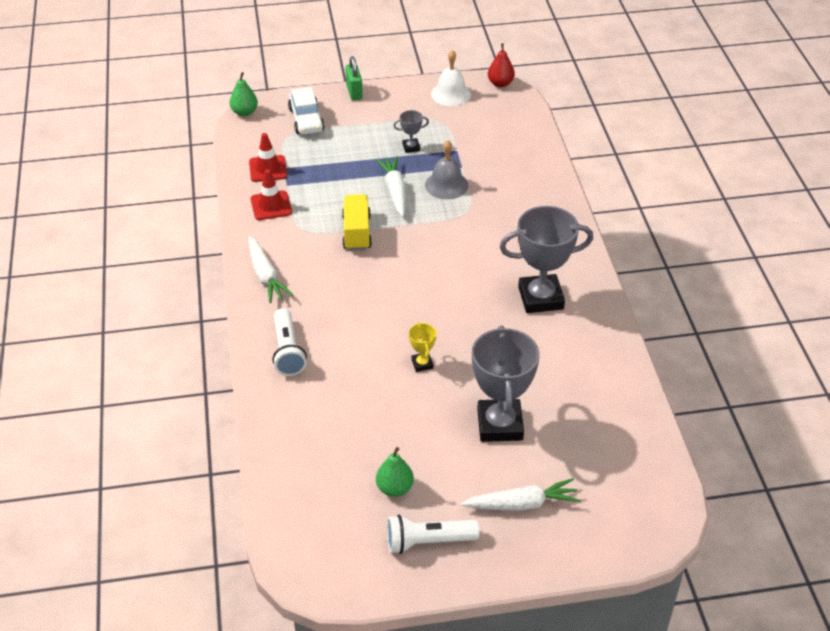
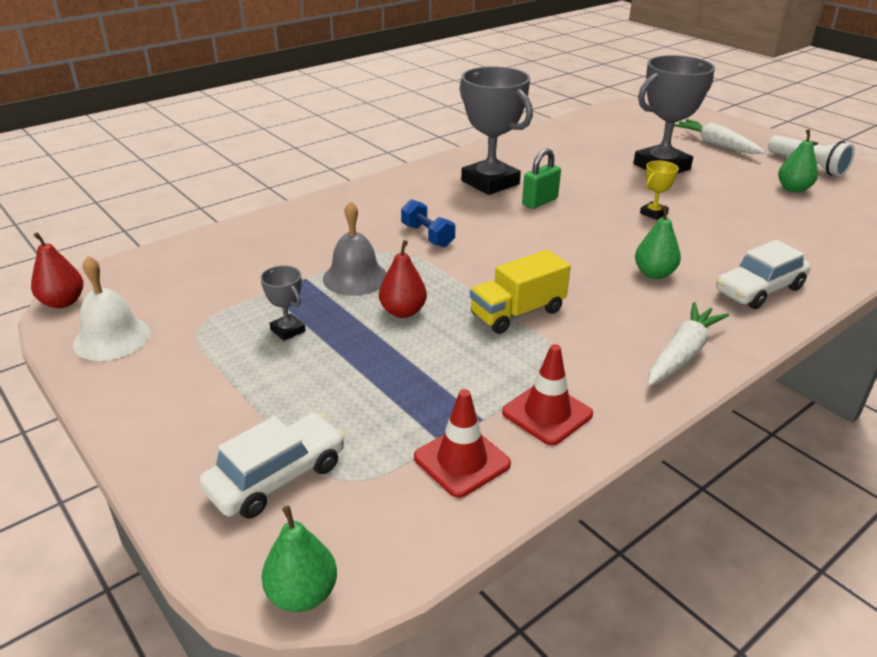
camera: 120 degrees left, 10 degrees down
white flashlight [273,308,307,376] -> white car [716,240,811,309]
green padlock [345,56,363,100] -> green padlock moved to [522,148,561,209]
white carrot [376,156,406,217] -> red pear [379,240,427,318]
none -> blue dumbbell [401,199,455,247]
none -> green pear [635,205,681,279]

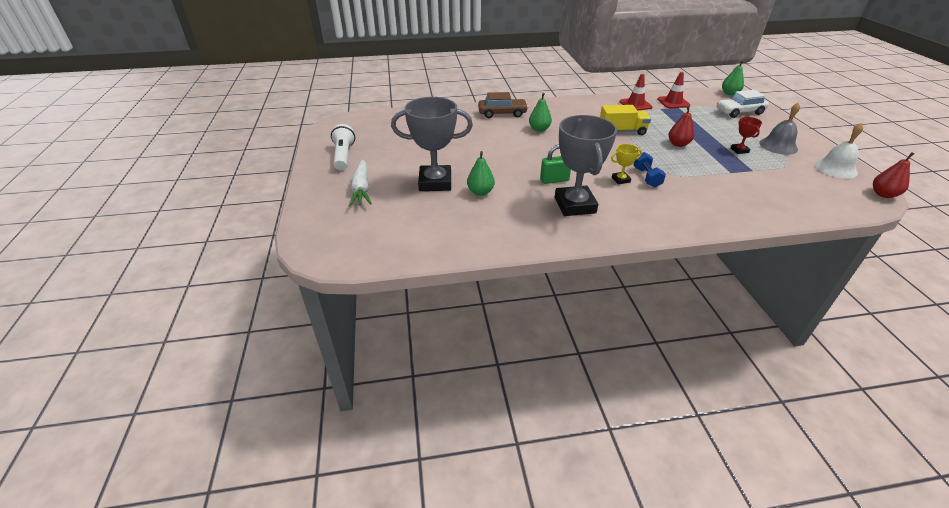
camera: 150 degrees left, 5 degrees up
grey trophy [260,265,306,341] -> red trophy [731,117,762,154]
grey bell [323,201,386,296] -> grey bell moved to [759,102,800,155]
yellow trophy [640,161,679,220] -> yellow trophy moved to [611,144,642,184]
white carrot [648,302,730,386] -> none
white car [716,240,811,309] -> brown car [478,92,528,118]
green pear [778,129,818,192] -> green pear moved to [467,151,495,196]

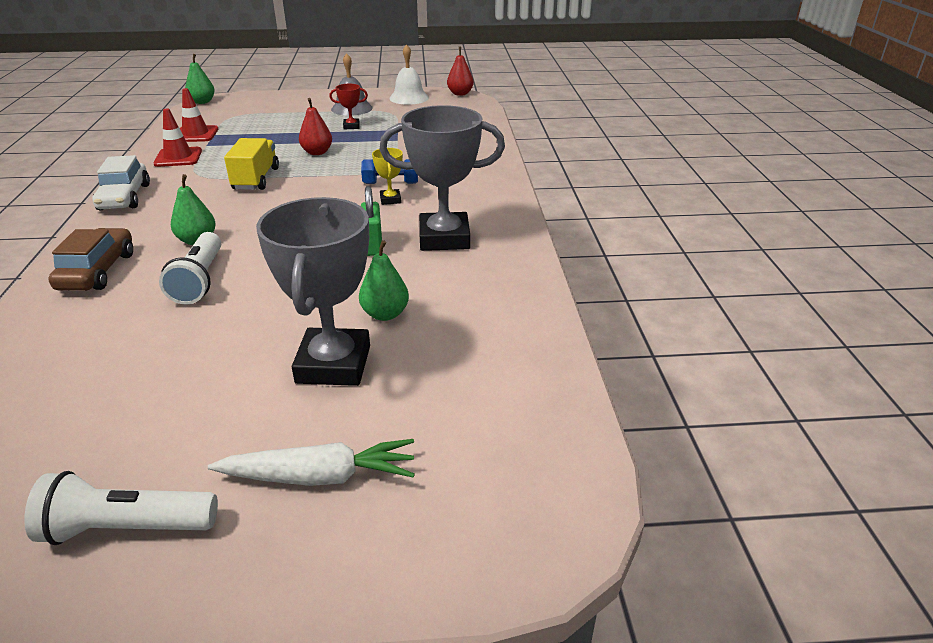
camera: 85 degrees left, 5 degrees down
white car [717,90,769,118] -> white car moved to [93,155,150,210]
none -> white flashlight [159,232,221,304]

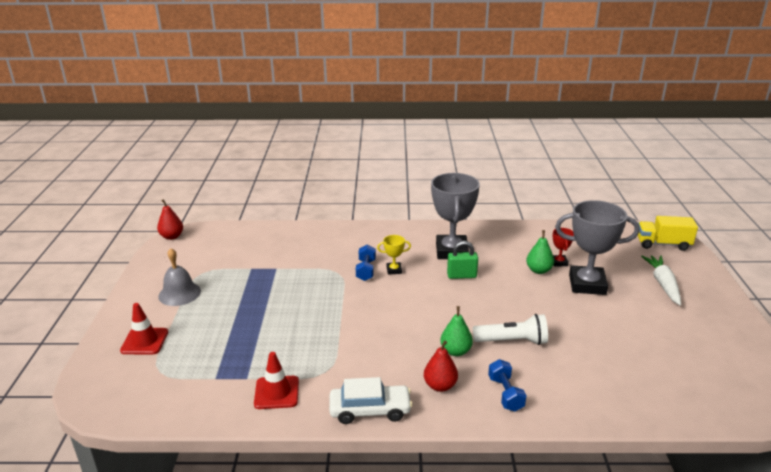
camera: 85 degrees left, 5 degrees down
white flashlight [24,471,218,545] -> none
brown car [48,228,133,291] -> blue dumbbell [488,359,527,412]
red traffic cone [180,88,218,142] -> red traffic cone moved to [120,303,168,354]
green pear [185,54,215,104] -> none
yellow truck [224,138,279,190] -> yellow truck moved to [638,216,698,251]
red pear [299,98,332,155] -> red pear moved to [424,340,458,392]
red trophy [329,84,368,129] -> red trophy moved to [553,228,574,267]
white bell [389,44,429,105] -> none

